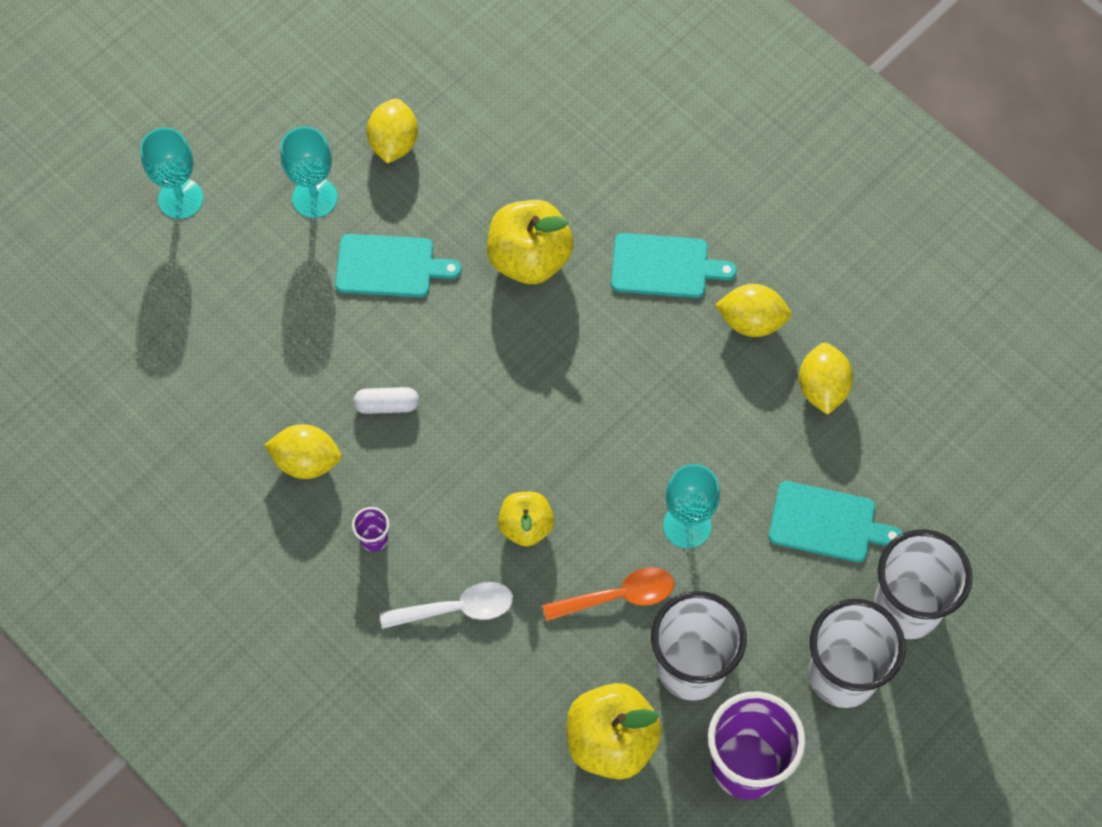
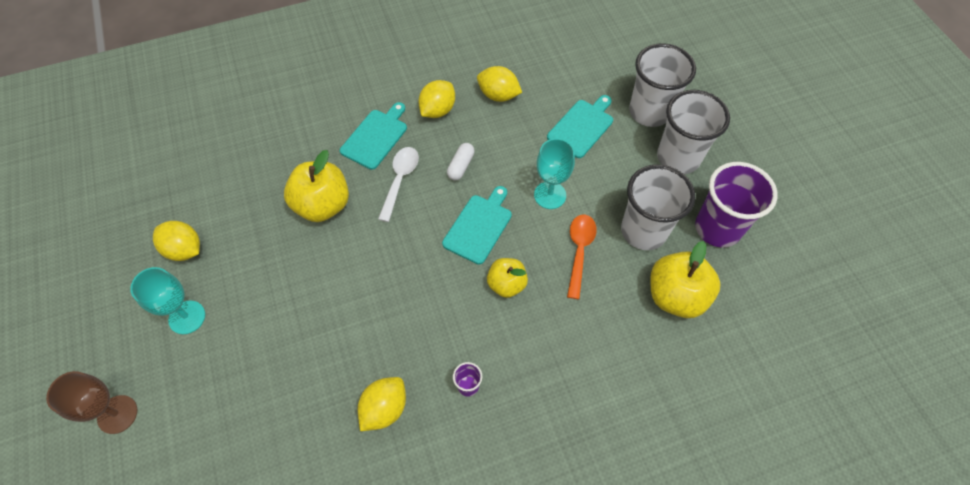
camera: 65 degrees left, 5 degrees down
turquoise goblet [140,128,204,219] -> brown goblet [46,371,137,434]
turquoise cutting board [335,234,462,297] -> turquoise cutting board moved to [442,186,512,265]
white capsule [353,387,419,414] -> white capsule moved to [447,143,475,180]
white spoon [380,582,513,629] -> white spoon moved to [378,147,419,222]

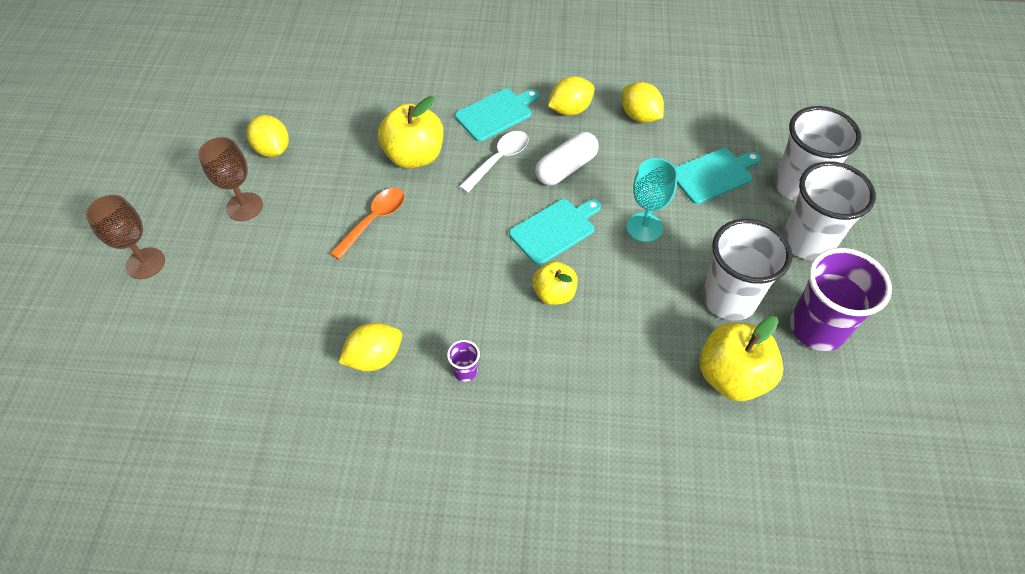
camera: 25 degrees right, 5 degrees down
turquoise goblet [130,267,205,334] -> brown goblet [199,137,263,221]
white capsule [447,143,475,180] -> white capsule [535,132,599,185], size x1.59
orange spoon [567,215,597,299] -> orange spoon moved to [330,188,405,260]

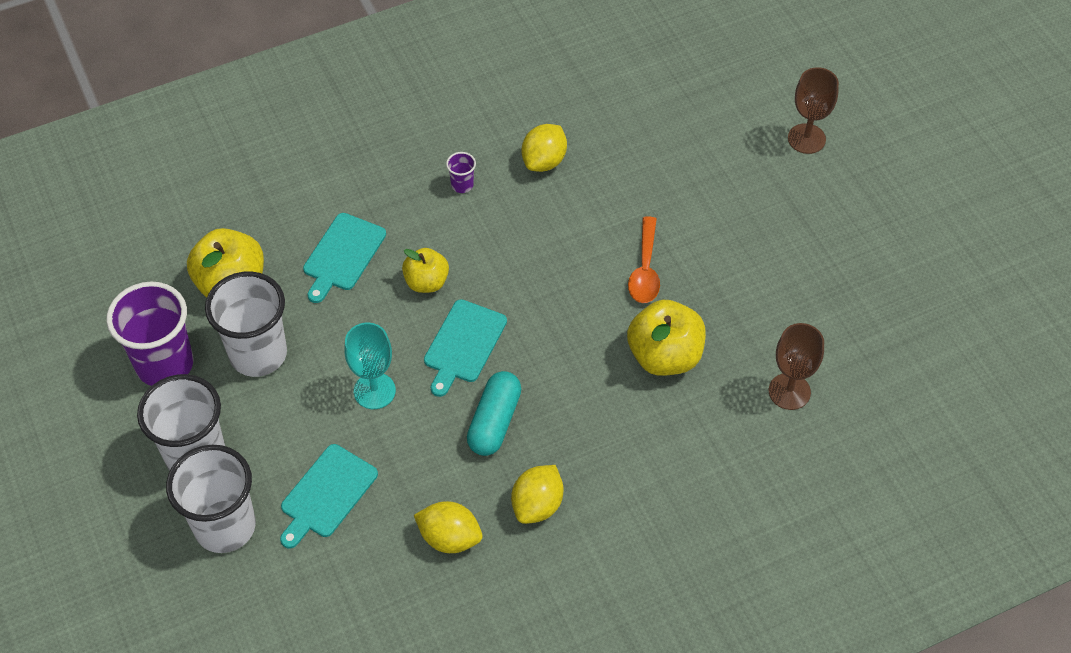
camera: 150 degrees right, 0 degrees up
brown goblet [199,137,263,221] -> brown goblet moved to [769,323,824,410]
yellow lemon [247,115,289,157] -> none
turquoise cutting board [455,89,539,142] -> turquoise cutting board moved to [303,213,386,303]
white spoon [459,131,529,193] -> none
white capsule [535,132,599,185] -> turquoise capsule [467,371,521,456]

